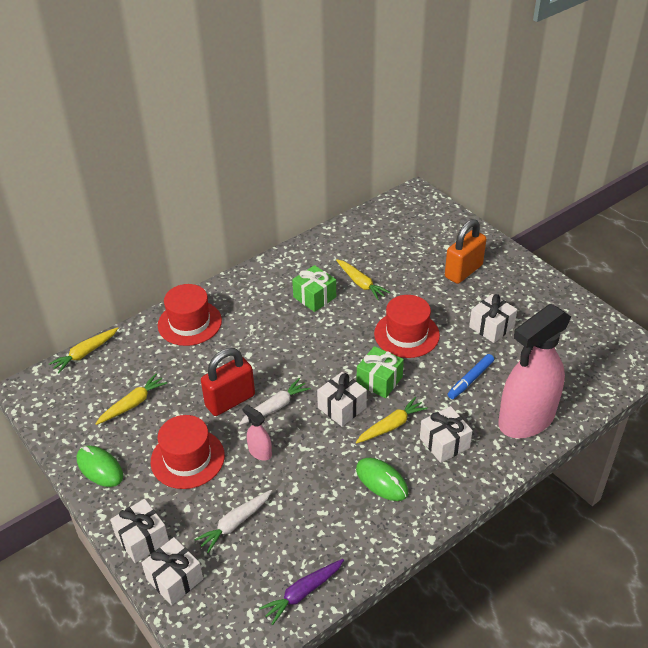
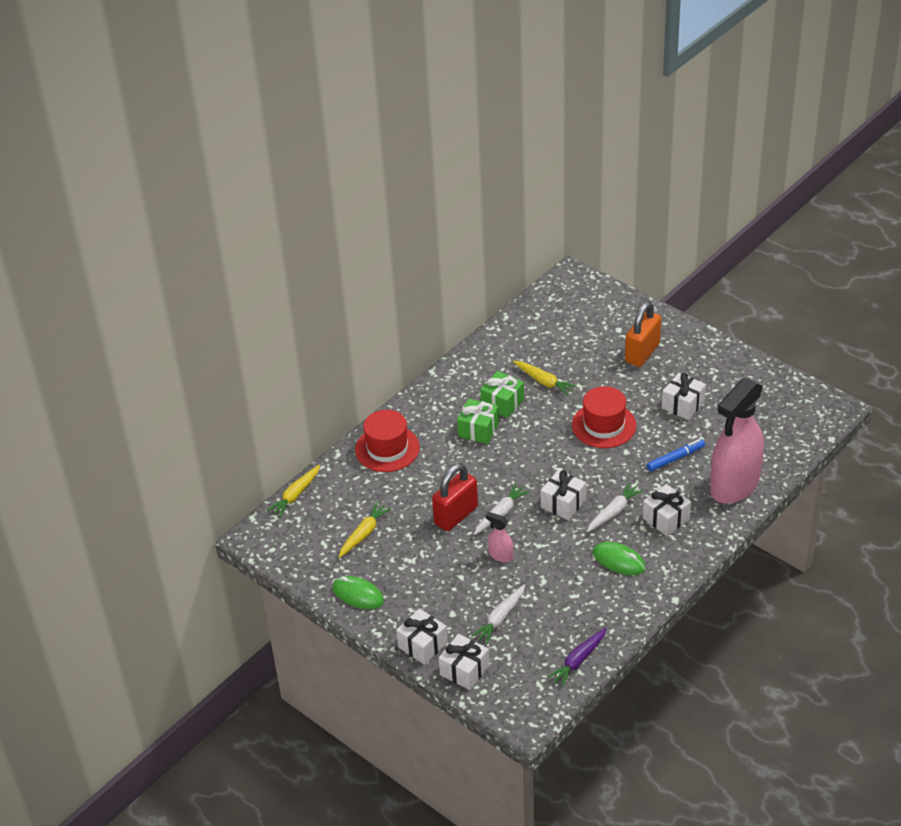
camera: 10 degrees left, 0 degrees up
red hat [151,415,225,489] -> none
yellow carrot [356,397,428,444] -> white carrot [587,482,644,532]
green gift [357,346,404,398] -> green gift moved to [457,399,499,444]
blue marker [448,354,494,399] -> blue marker turned 150 degrees counterclockwise [647,439,705,472]

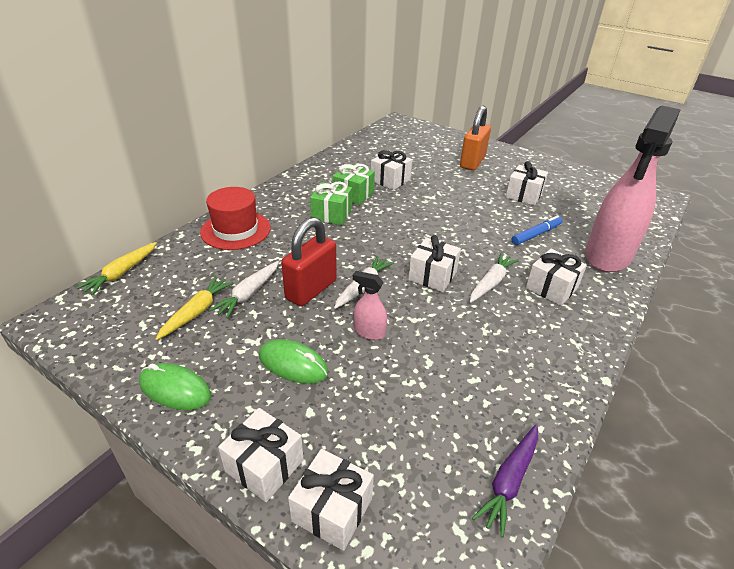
camera: 10 degrees left, 5 degrees down
white carrot [471,584,525,644] -> white carrot moved to [210,261,279,318]
yellow carrot [513,361,577,396] -> white gift [371,150,412,190]
red hat [572,386,637,448] -> none
green mouse [593,542,646,575] -> green mouse moved to [259,339,328,384]

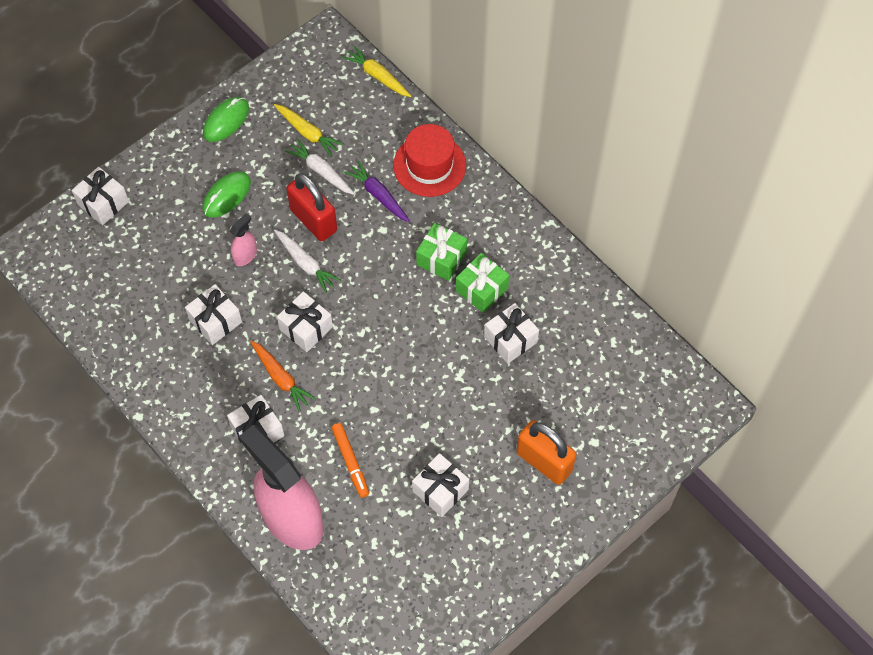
camera: 105 degrees right, 25 degrees up
white gift [218,408,304,502] -> white gift moved to [185,284,242,345]
white carrot [470,253,519,303] -> orange carrot [250,340,316,411]
purple carrot [472,425,538,538] -> purple carrot moved to [344,161,410,222]
blue marker [512,215,562,245] -> orange marker [331,423,369,498]

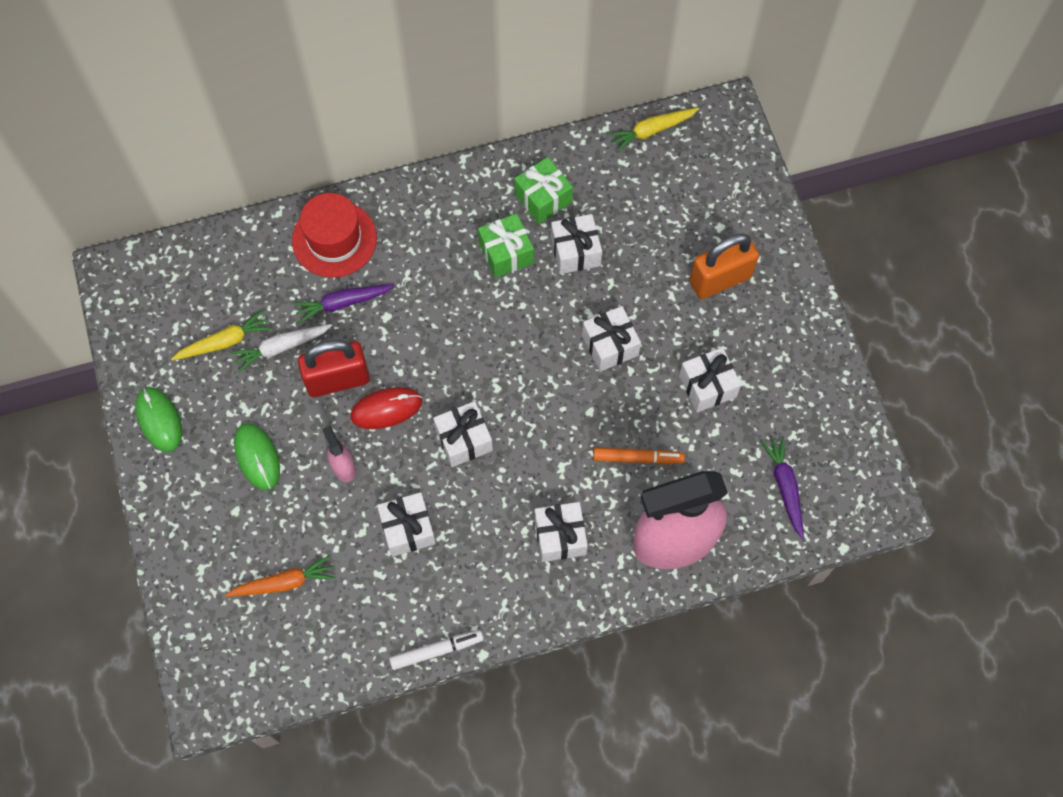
camera: 65 degrees left, 5 degrees up
white gift [71,167,129,225] -> white gift moved to [582,306,641,372]
orange carrot [250,340,316,411] -> orange carrot moved to [225,555,336,597]
white carrot [274,230,341,293] -> red mouse [350,387,422,429]
yellow carrot [342,46,411,97] -> yellow carrot moved to [607,108,699,152]
green gift [416,223,467,281] -> green gift moved to [514,157,573,224]
none -> white marker [389,630,484,670]
none -> purple carrot [760,436,804,539]

